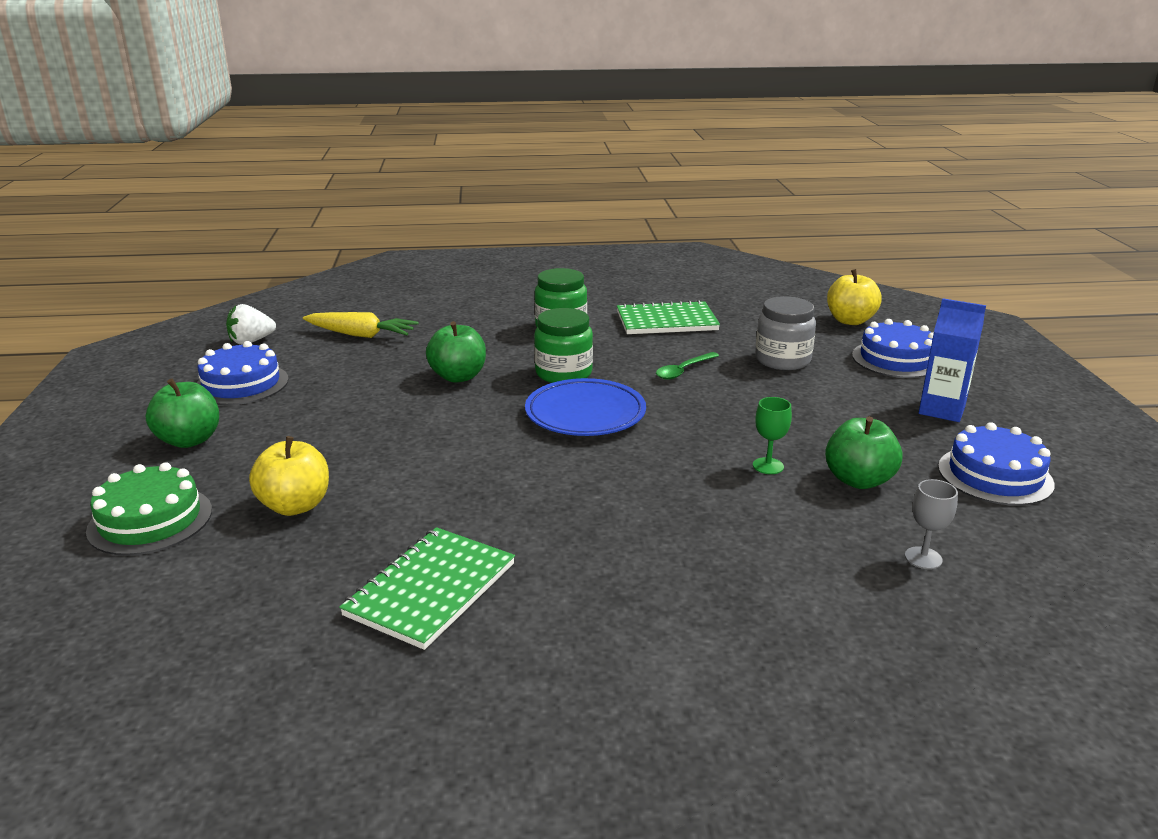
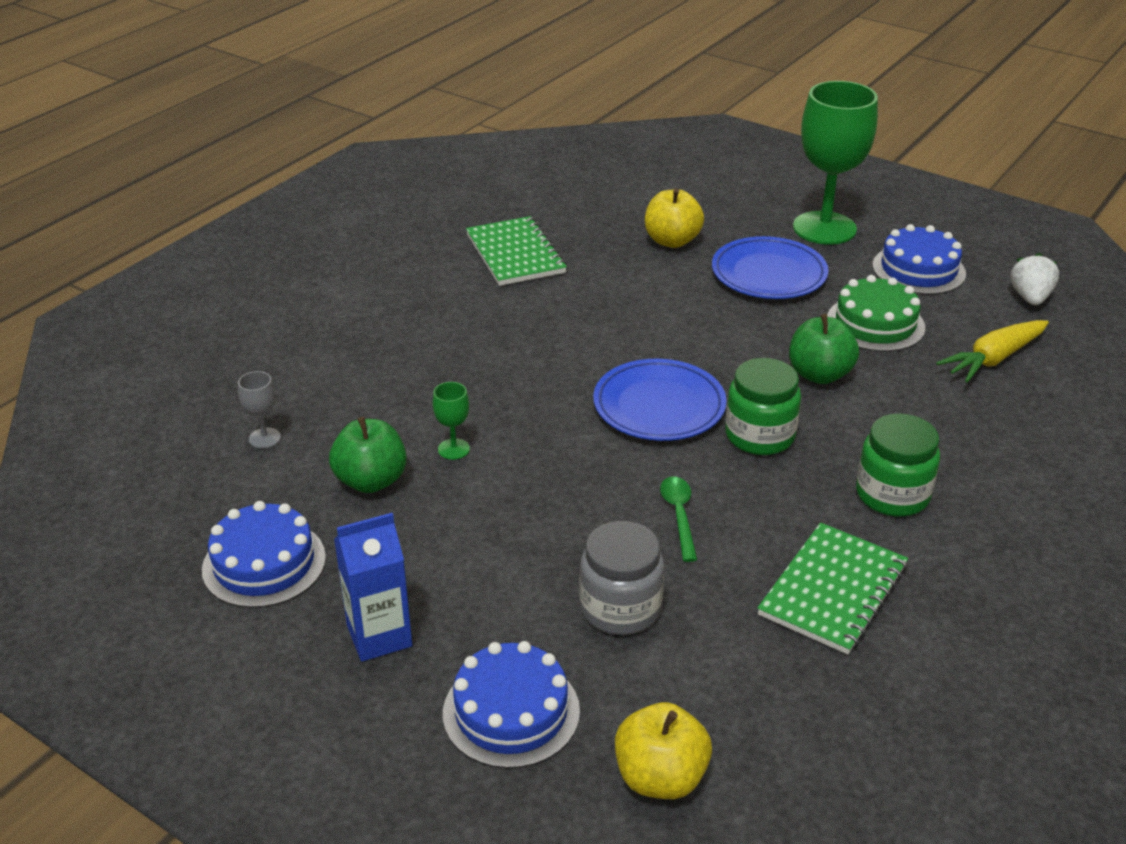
camera: 130 degrees right, 10 degrees up
green cake [86,462,212,556] -> green cake moved to [827,275,925,352]
green apple [146,379,219,448] -> green goblet [793,81,878,245]
none -> blue plate [712,236,828,299]

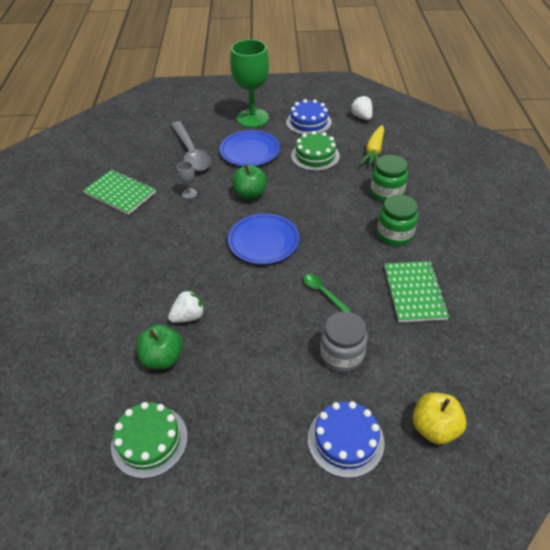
camera: 35 degrees left, 10 degrees up
blue cake [202,501,326,608] -> green cake [111,402,188,479]
grey goblet [238,371,281,448] -> grey goblet moved to [177,161,197,199]
blue carton [334,513,412,662] -> none
green goblet [432,382,470,460] -> white strawberry [168,289,205,323]
yellow apple [645,188,704,248] -> grey spoon [171,121,211,171]
green jar [725,358,801,455] -> green jar moved to [370,155,408,202]
green apple [789,314,859,384] -> green apple moved to [232,165,267,199]

